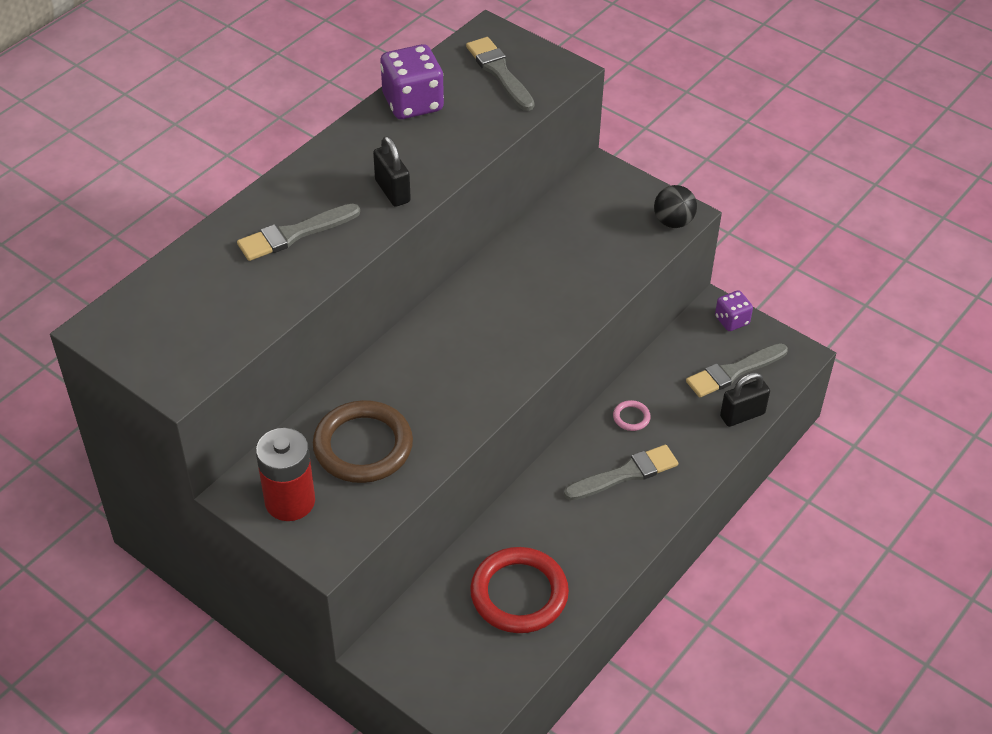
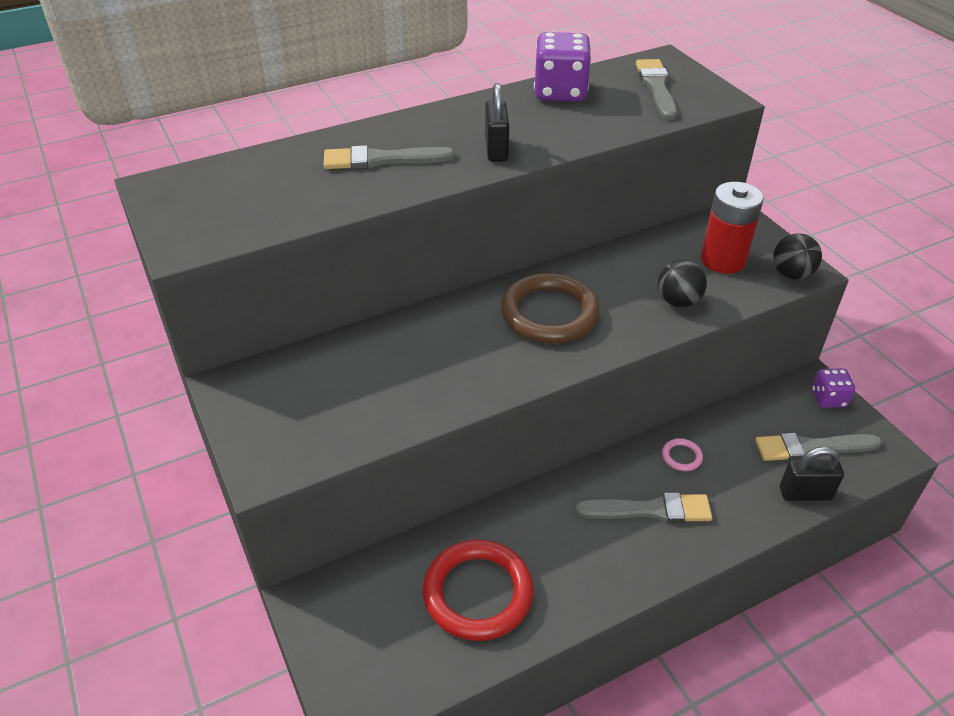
camera: 25 degrees right, 5 degrees down
red battery [256,428,315,521] -> red battery moved to [701,182,764,274]
brown ring [313,400,413,483] -> brown ring moved to [501,273,600,344]
none -> black ball [658,260,707,307]

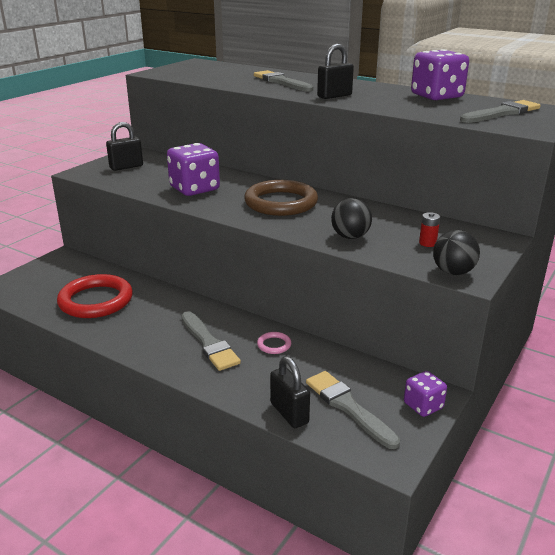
camera: 60 degrees right, 15 degrees down
red battery [701,182,764,274] -> red battery [419,212,440,247], size x0.42
none -> black padlock [106,122,143,171]
none -> purple dice [167,143,220,196]

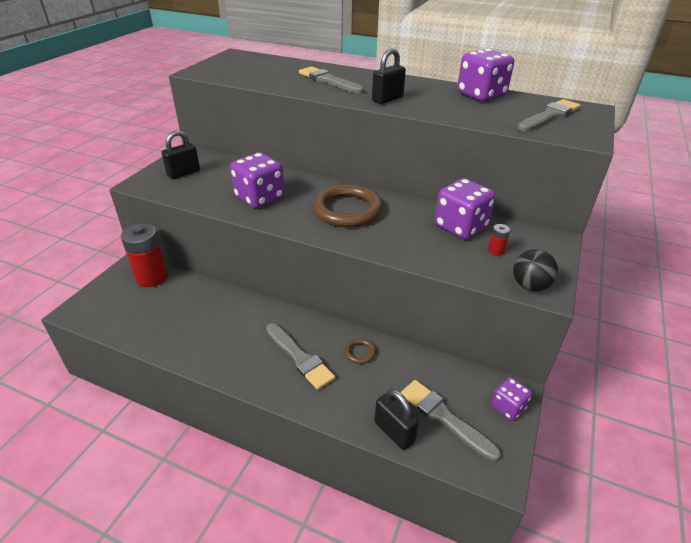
camera: 10 degrees left, 10 degrees up
red ring [57,274,133,318] -> none
pink ring [257,332,291,354] -> brown ring [344,339,376,364]
black ball [331,198,372,239] -> none
none -> red battery [121,223,168,287]
none -> purple dice [435,178,495,239]

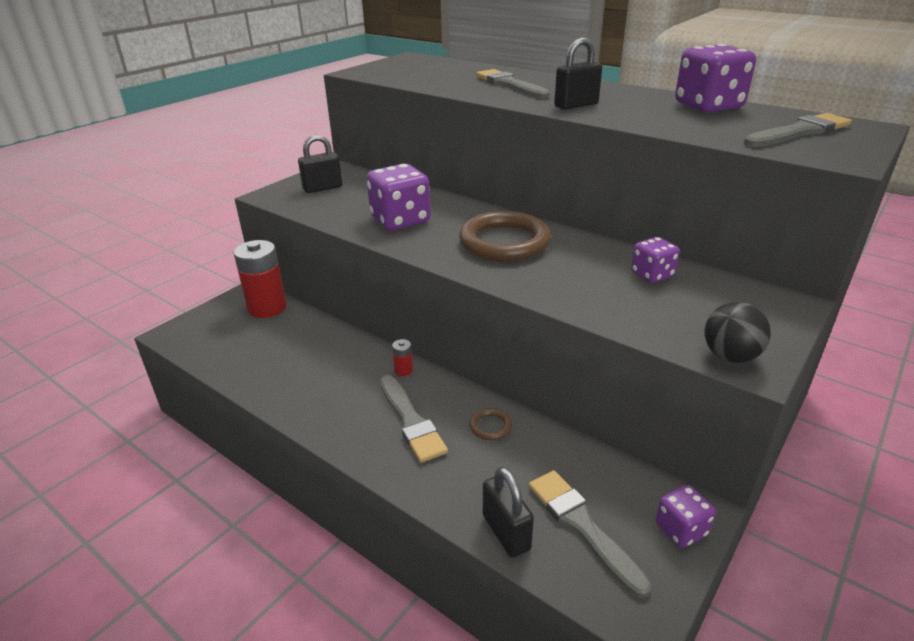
camera: 15 degrees right, 5 degrees down
purple dice [435,178,495,239] -> purple dice [631,237,680,283], size x0.57
red battery [488,224,510,256] -> red battery moved to [392,339,413,376]

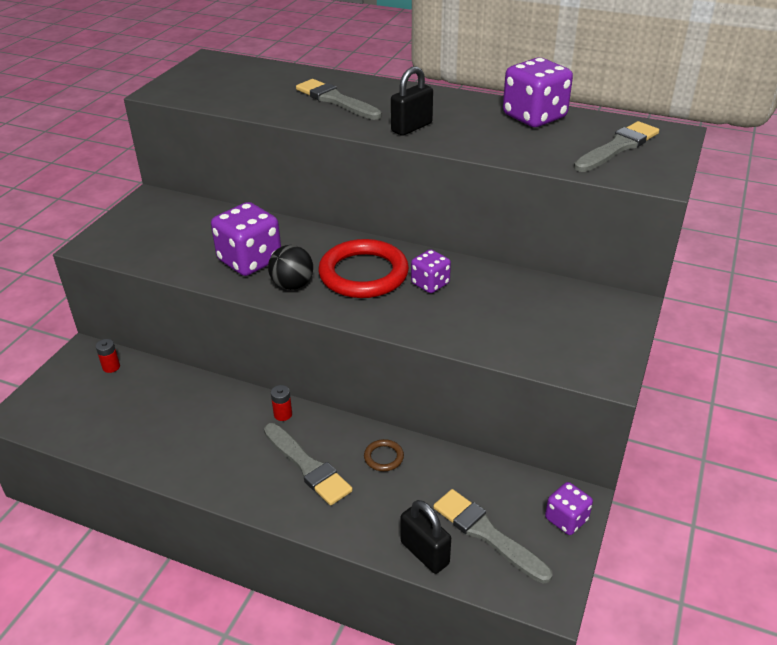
camera: 15 degrees left, 5 degrees up
red battery [234,240,287,318] -> red battery [96,339,120,373], size x0.42
black padlock [298,135,342,193] -> none
brown ring [459,211,551,261] -> red ring [318,239,409,298]
purple dice [631,237,680,283] -> purple dice moved to [411,249,451,293]
black ball [704,302,771,363] -> black ball moved to [268,245,313,290]

